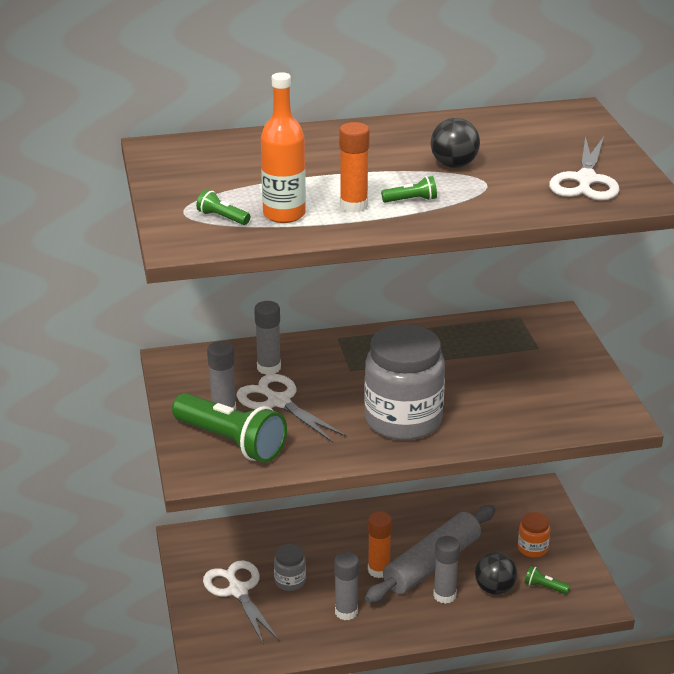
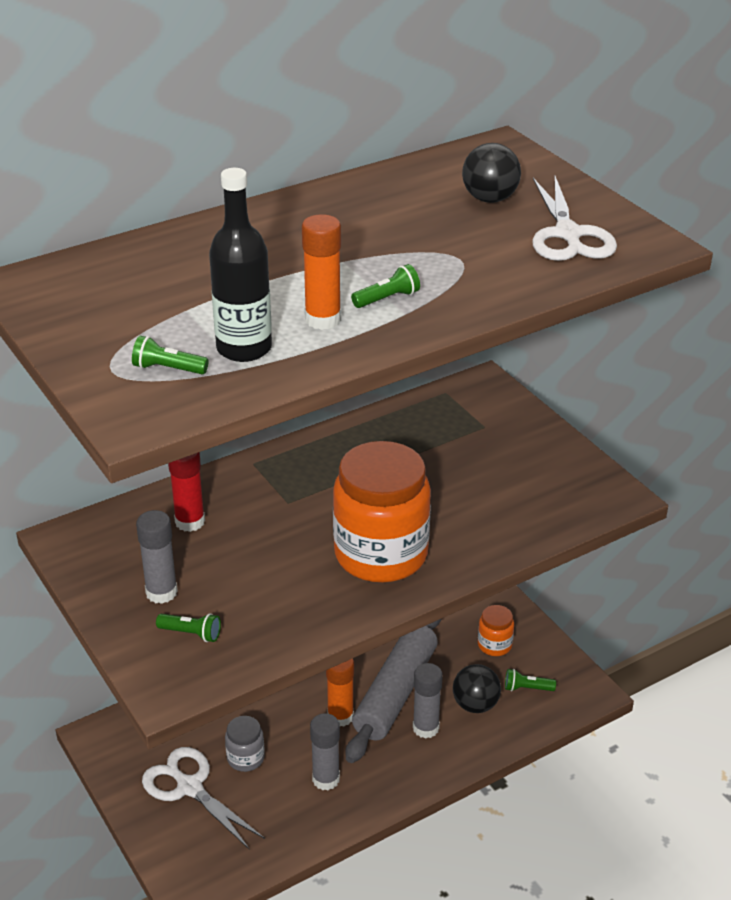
camera: 20 degrees left, 5 degrees up
green flashlight [172,393,287,463] -> green flashlight [156,613,221,642], size x0.41
white scissors [237,374,347,442] -> none
grey glue stick [254,301,281,375] -> red glue stick [168,452,205,532]
orange bottle [261,72,306,223] -> black bottle [209,168,272,362]
grey jar [364,324,445,440] -> orange jar [333,441,431,582]
black ball [431,118,480,168] -> black ball moved to [462,143,521,203]

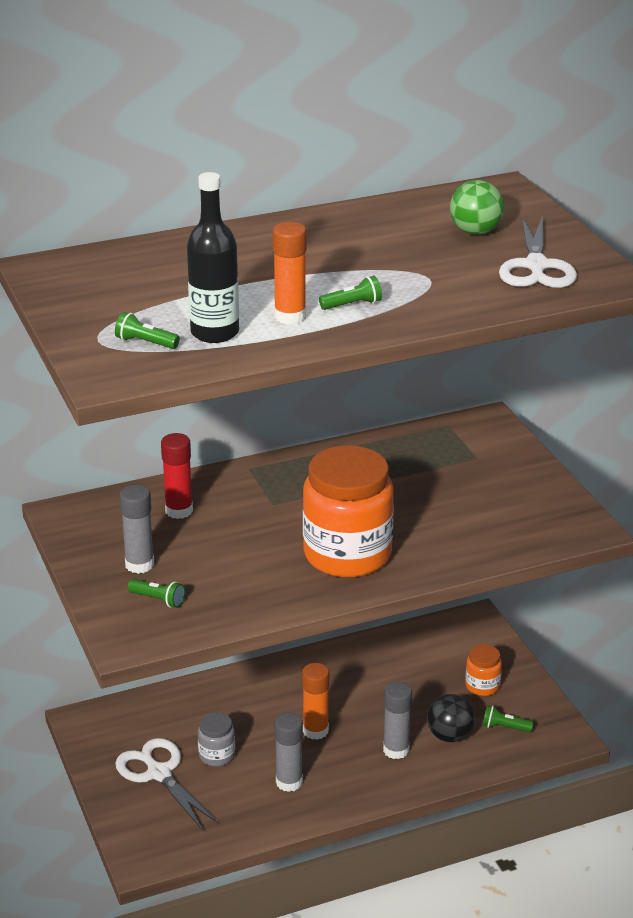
camera: 10 degrees right, 5 degrees down
grey rolling pin [345,619,441,763] -> none
black ball [462,143,521,203] -> green ball [450,180,504,235]

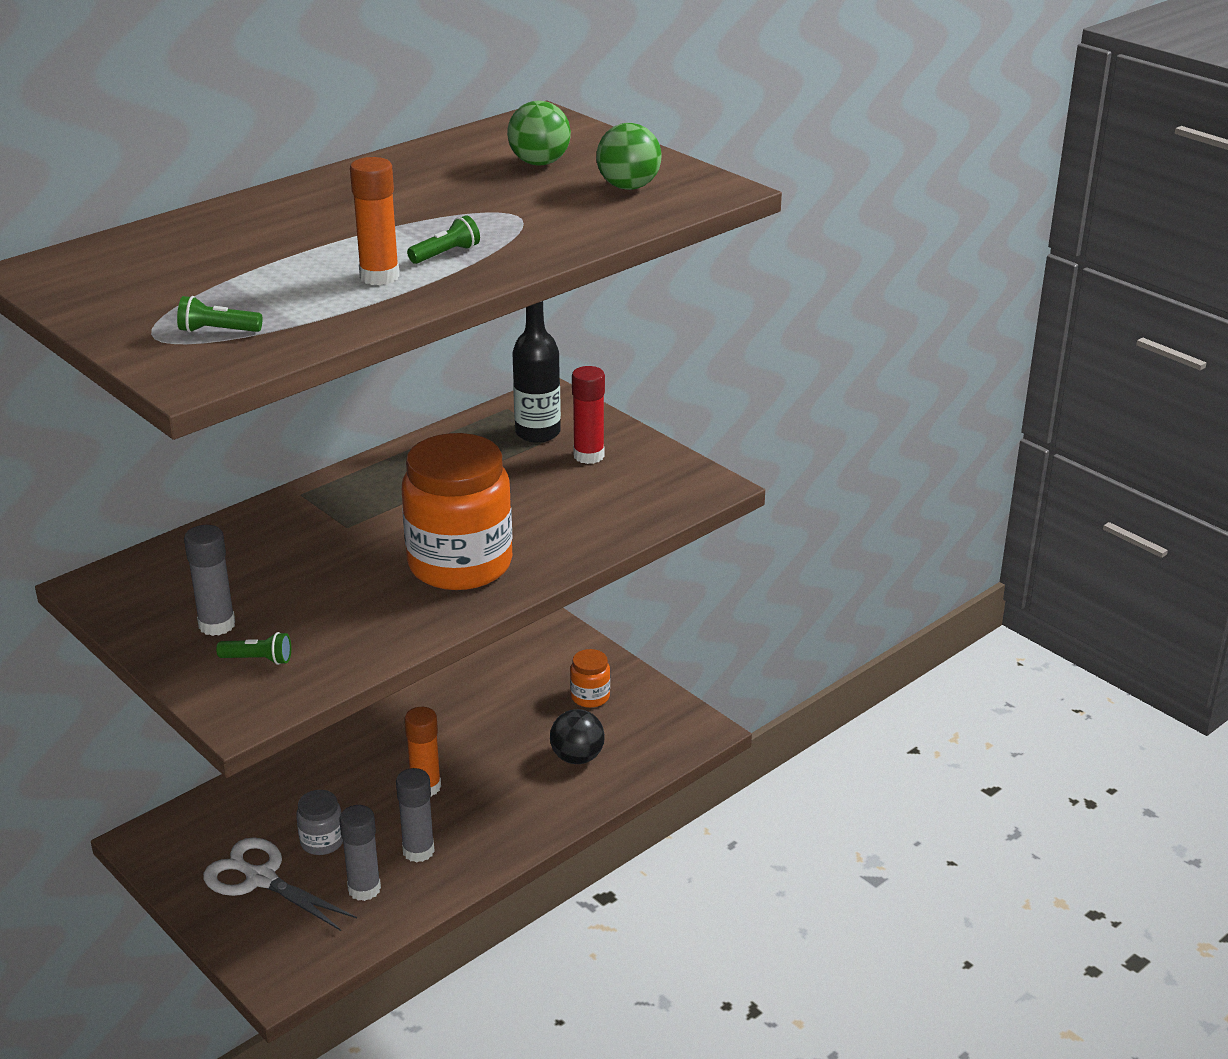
camera: 20 degrees left, 0 degrees up
red glue stick [161,433,193,519] -> red glue stick moved to [572,366,605,464]
black bottle [187,172,239,343] -> black bottle moved to [512,301,561,443]
grey glue stick [383,682,412,759] -> grey glue stick moved to [339,805,381,901]
green flashlight [482,705,534,732] -> none
white scissors [499,215,577,288] -> green ball [596,123,661,190]

